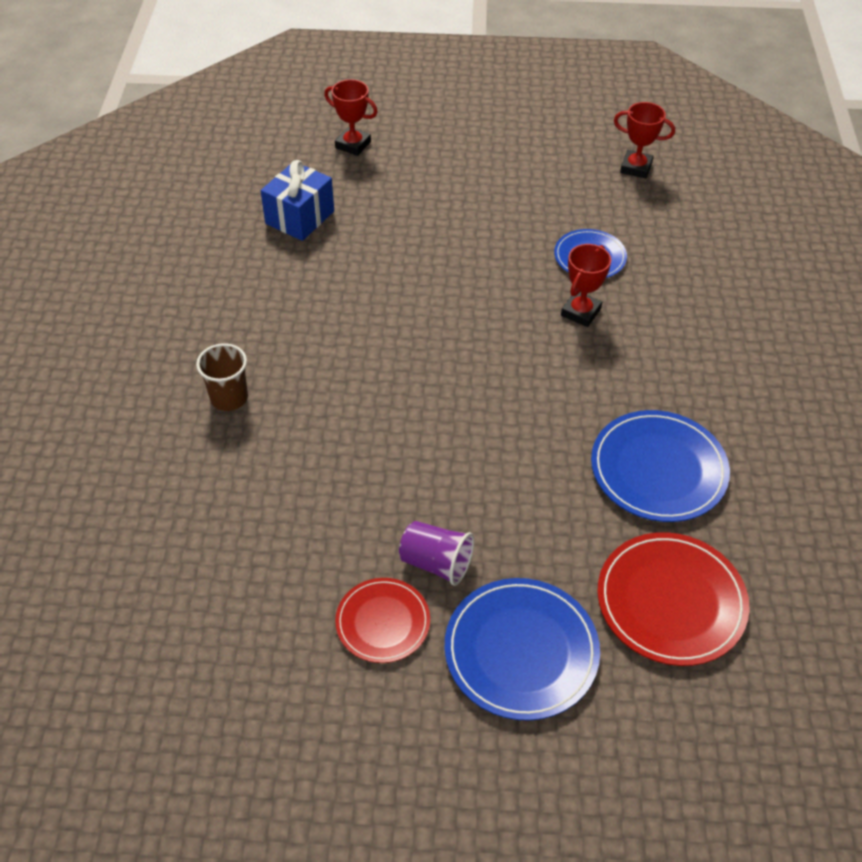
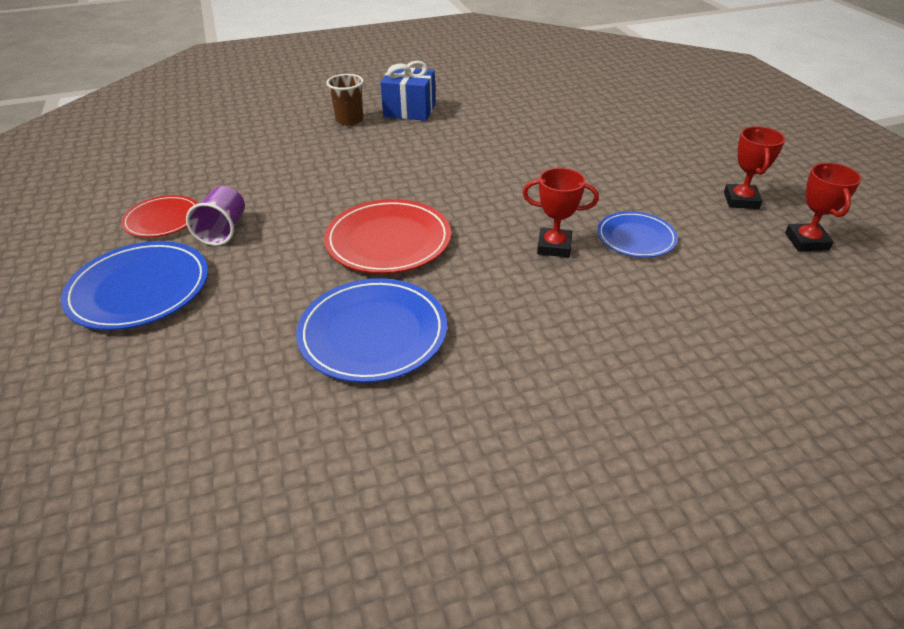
camera: 70 degrees right, 10 degrees down
blue gift [261,160,334,241] -> blue gift moved to [380,61,436,121]
red trophy [324,79,378,156] -> red trophy moved to [724,126,785,209]
red plate [597,532,750,666] -> red plate moved to [324,199,451,274]

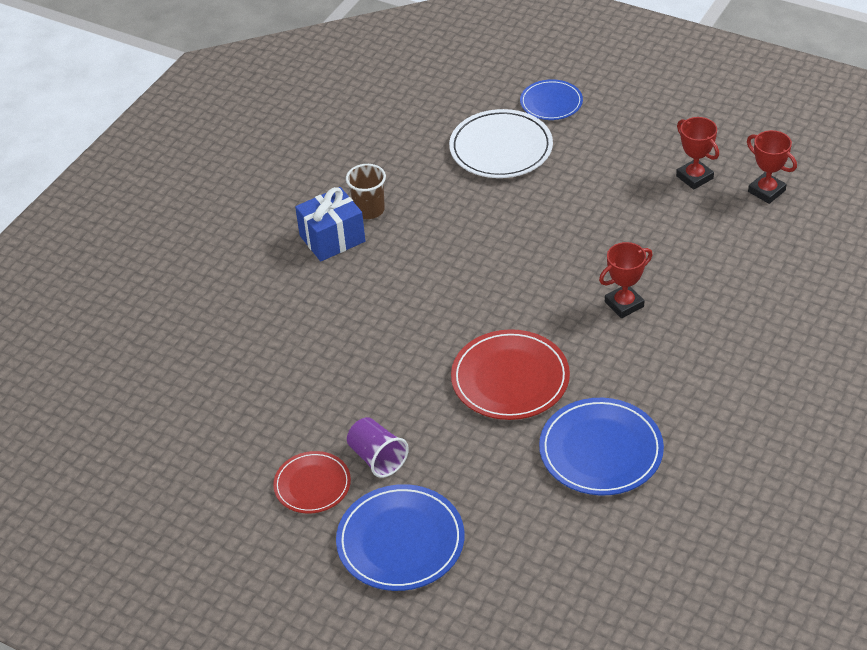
camera: 40 degrees left, 5 degrees up
brown cup [326,74,364,126] -> brown cup moved to [346,164,386,219]
blue plate [597,211,678,258] -> blue plate moved to [520,79,583,120]
none -> white plate [449,109,553,178]

